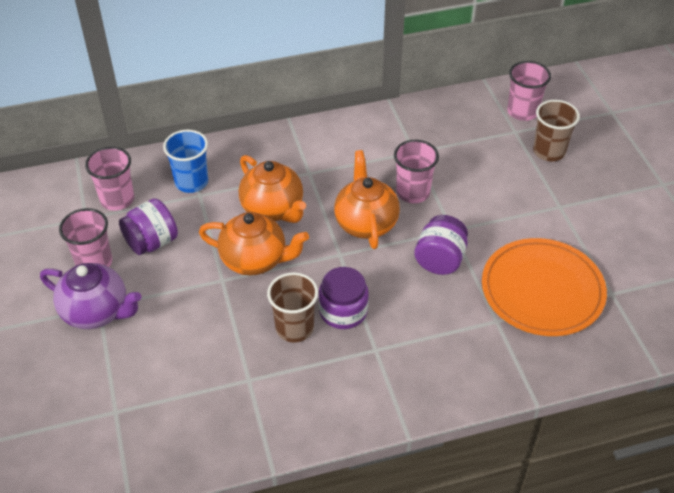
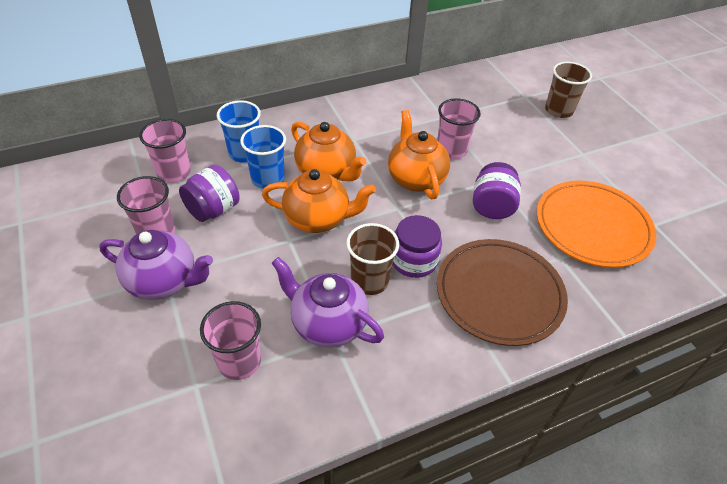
camera: 10 degrees left, 0 degrees up
pink cup [507,61,551,121] -> pink cup moved to [200,301,261,380]
none -> blue cup [240,125,286,189]
none -> purple teapot [272,257,384,348]
none -> brown plate [437,239,568,346]

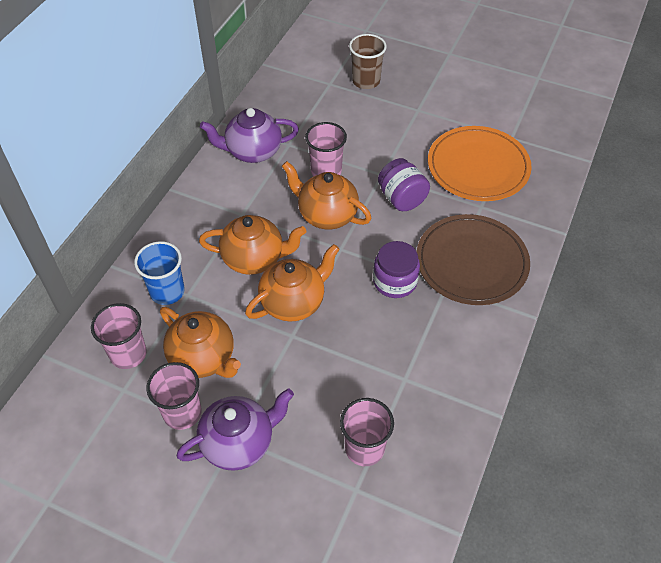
camera: 40 degrees left, 5 degrees up
purple jar [179,165,240,222] -> orange teapot [160,307,241,378]
blue cup [240,125,286,189] -> none
purple teapot [272,257,384,348] -> purple teapot moved to [200,108,299,163]
brown cup [346,223,399,295] -> none

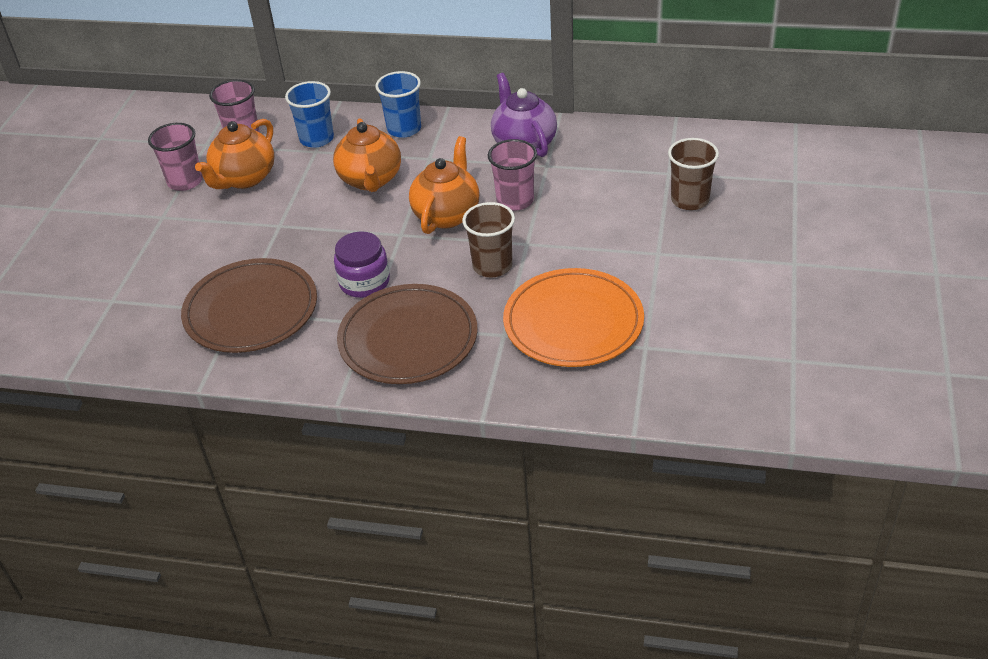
camera: 80 degrees right, 10 degrees down
purple teapot [177,388,294,471] -> none
orange teapot [245,244,340,322] -> none
pink cup [340,398,394,466] -> none
purple jar [378,158,430,211] -> brown cup [462,202,515,277]
none -> brown plate [181,258,317,353]
none -> blue cup [375,71,421,138]

